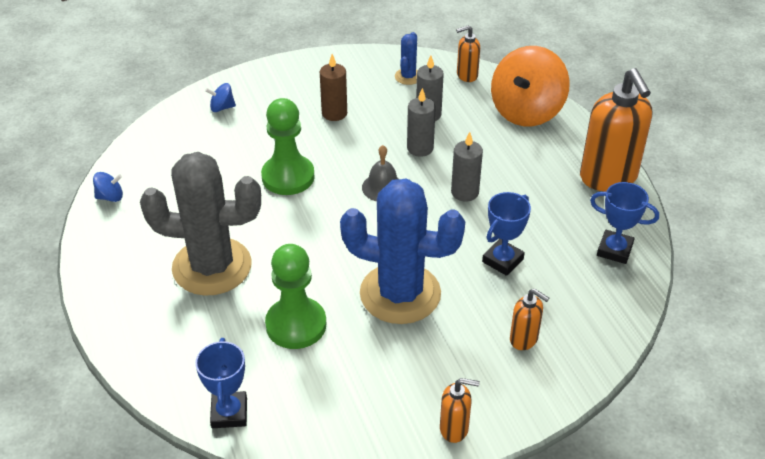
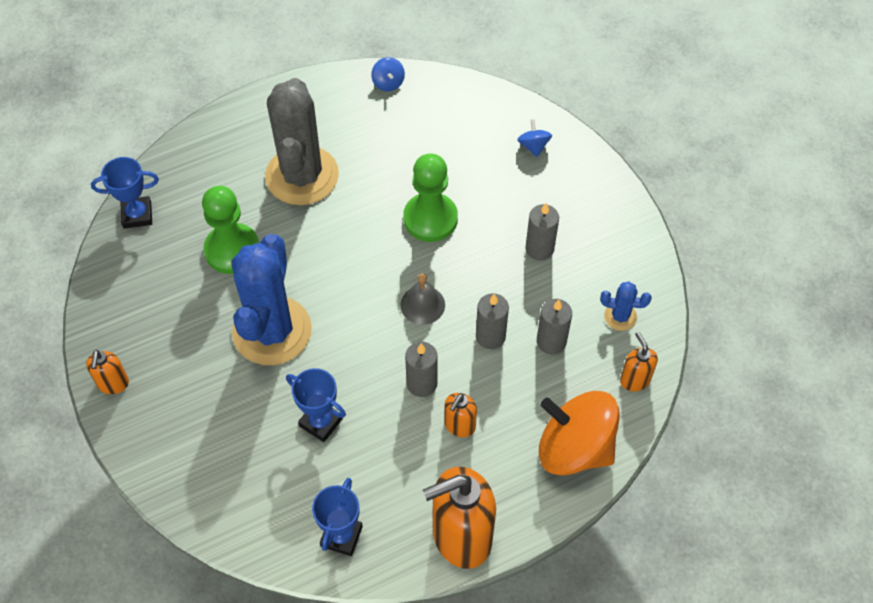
camera: 85 degrees right, 15 degrees up
brown candle [320,54,347,121] -> grey candle [526,203,559,261]
orange soap dispenser [510,289,549,350] -> orange soap dispenser moved to [444,393,477,437]

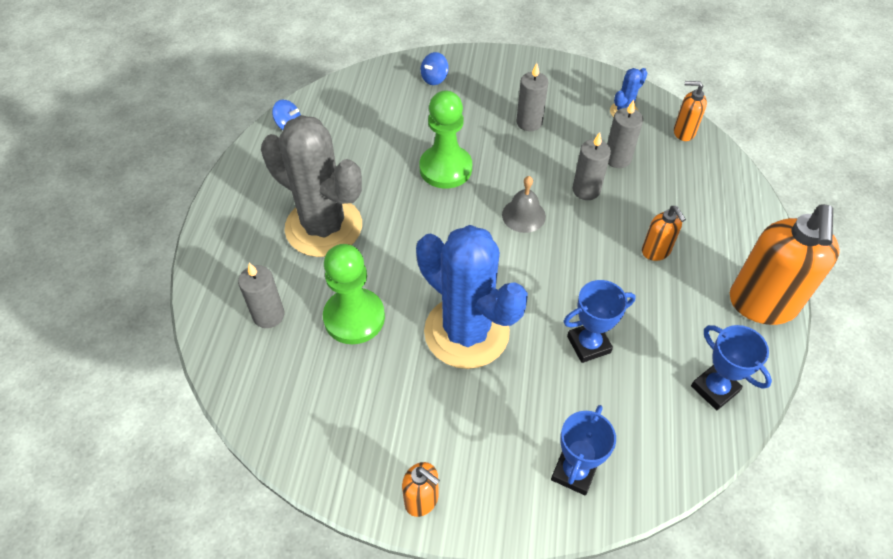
camera: 55 degrees left, 5 degrees down
blue trophy [91,157,159,229] -> blue trophy moved to [551,405,616,495]
grey candle [405,342,437,397] -> grey candle moved to [238,263,284,328]
blue spinning top [517,119,552,157] -> blue spinning top turned 75 degrees counterclockwise [421,52,449,85]
orange spinning top [539,391,620,476] -> none

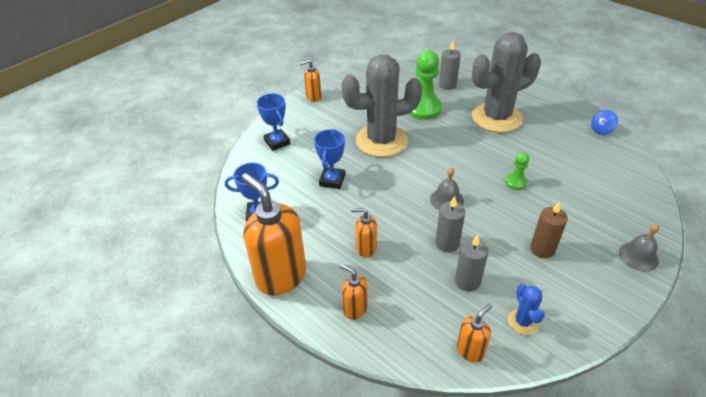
camera: 125 degrees right, 10 degrees down
blue cactus [416,225,528,369] -> grey cactus [341,54,422,157]
green pawn [419,90,472,189] -> green pawn [505,152,529,190], size x0.51
blue spinning top [421,52,449,85] -> none
grey candle [516,63,549,131] -> brown candle [530,201,568,258]
none -> orange soap dispenser [340,264,368,320]
none -> grey bell [619,223,659,272]

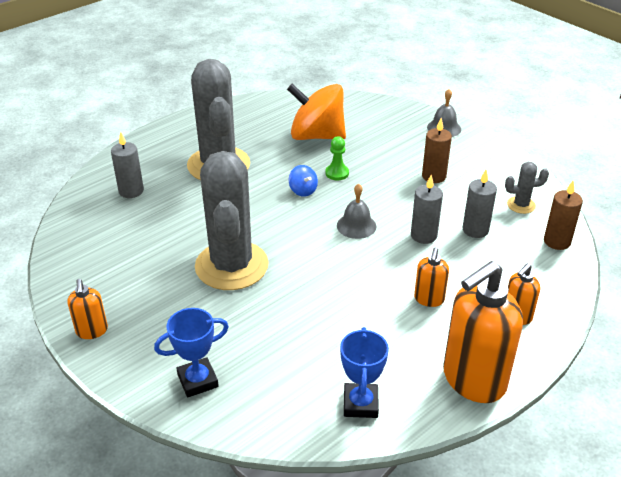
camera: 85 degrees left, 5 degrees down
blue trophy [314,129,345,189] -> none
green pawn [409,50,442,120] -> none
orange soap dispenser [457,304,492,362] -> brown candle [544,181,583,250]
blue cactus [508,284,545,335] -> grey cactus [505,162,549,214]
blue spinning top [591,110,618,135] -> blue spinning top moved to [289,165,318,197]
none -> orange spinning top [287,84,346,140]

